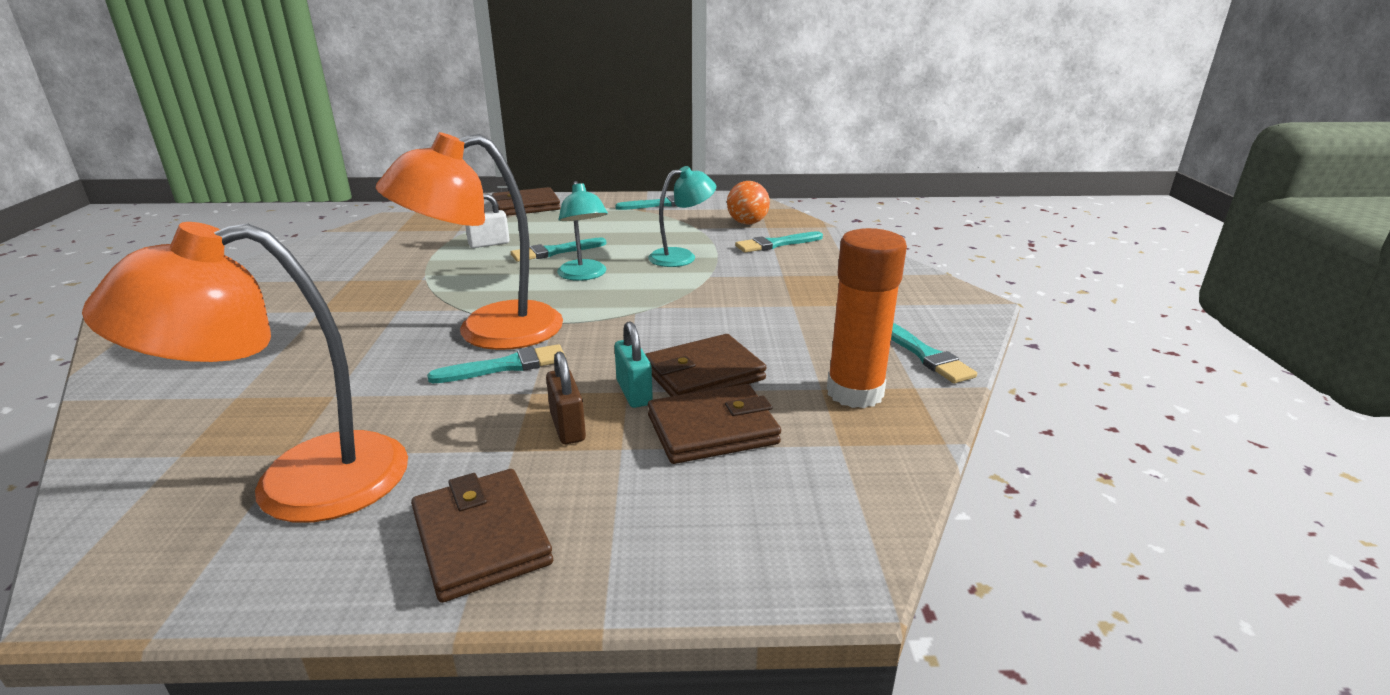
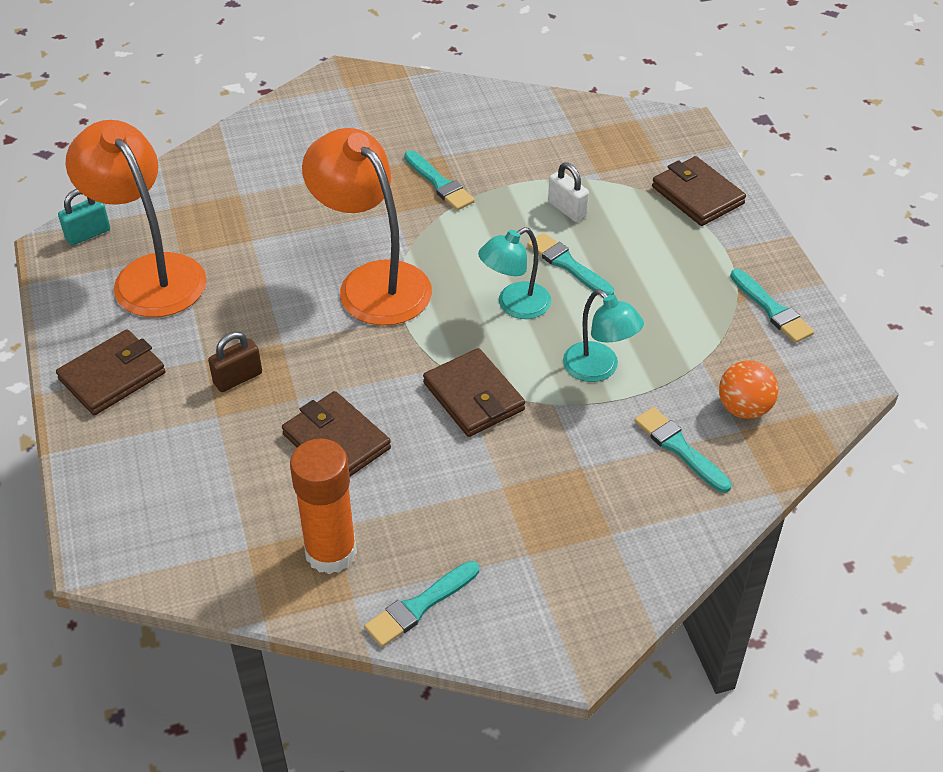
camera: 75 degrees right, 20 degrees up
turquoise brush [427,344,566,383] -> turquoise brush moved to [404,150,475,211]
turquoise padlock [615,321,653,408] -> turquoise padlock moved to [58,189,110,246]
brown wallet [648,384,781,464] -> brown wallet moved to [423,348,525,437]

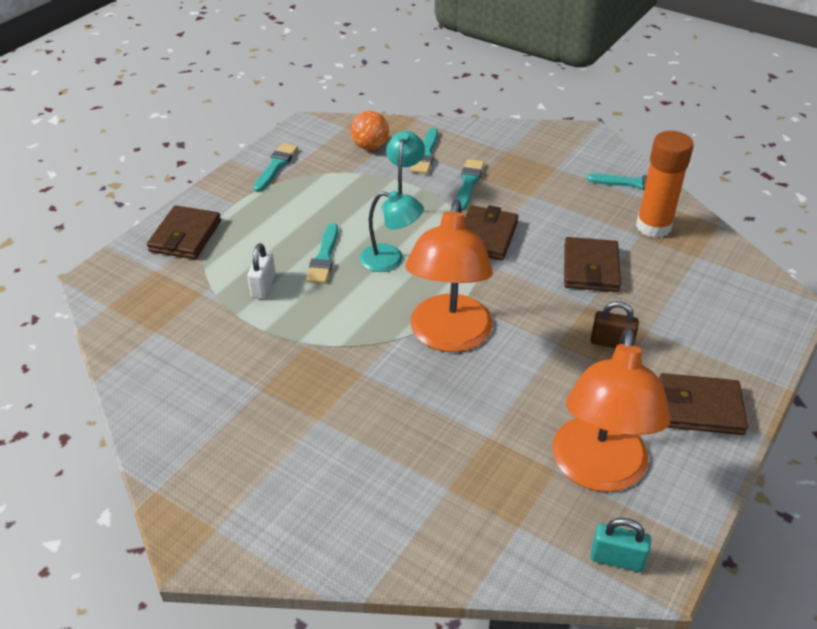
camera: 130 degrees left, 5 degrees down
turquoise brush [404,150,475,211] -> turquoise brush moved to [456,159,484,211]

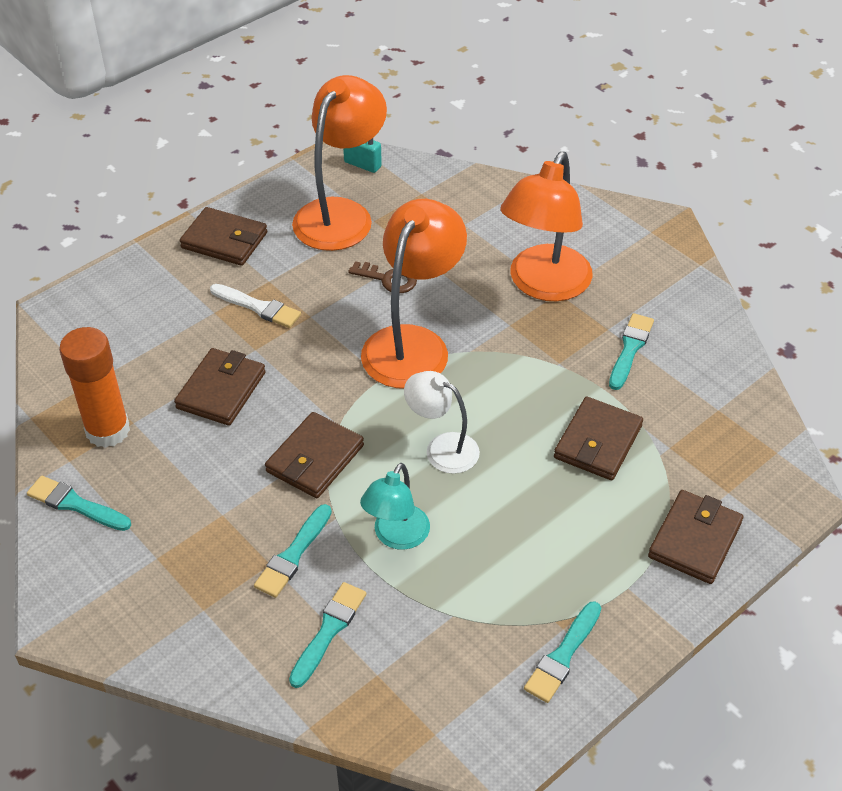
camera: 165 degrees left, 5 degrees up
white padlock [247,243,276,299] -> brown wallet [554,396,643,480]
turquoise brush [306,223,338,284] -> turquoise brush moved to [609,313,654,390]
orange ball [350,111,389,150] -> none
turquoise lamp [359,190,424,272] -> white lamp [404,371,480,474]
brown padlock [591,301,639,348] -> white brush [210,284,301,328]
none -> brown key [348,261,417,293]
none -> orange lamp [501,152,593,301]

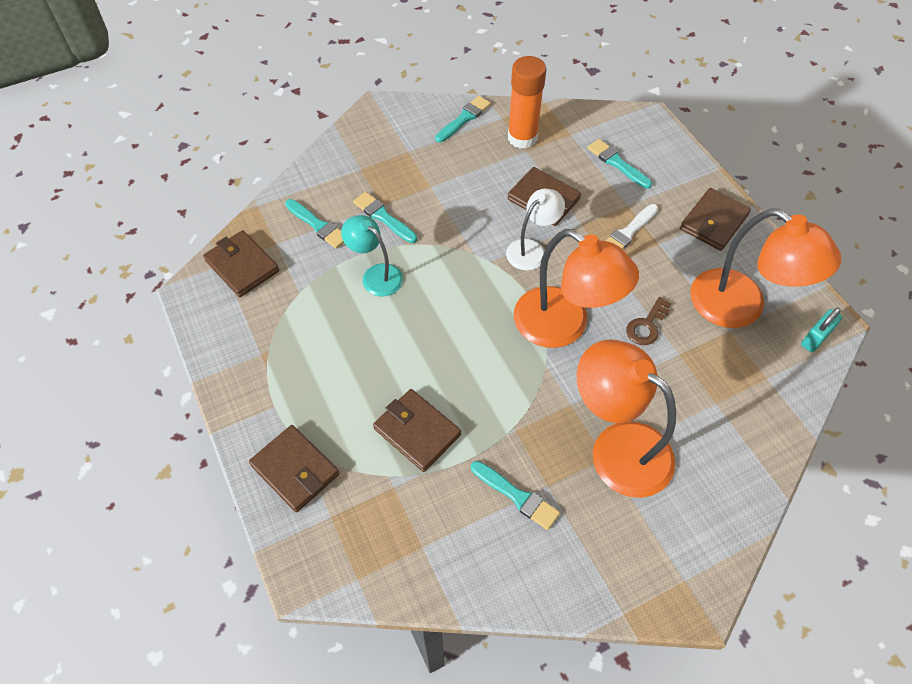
camera: 105 degrees right, 10 degrees up
brown wallet [265,412,364,498] -> brown wallet moved to [203,230,279,297]
white lamp [404,371,480,474] -> white lamp moved to [506,189,565,270]
turquoise brush [524,601,601,703] -> turquoise brush moved to [588,139,652,189]

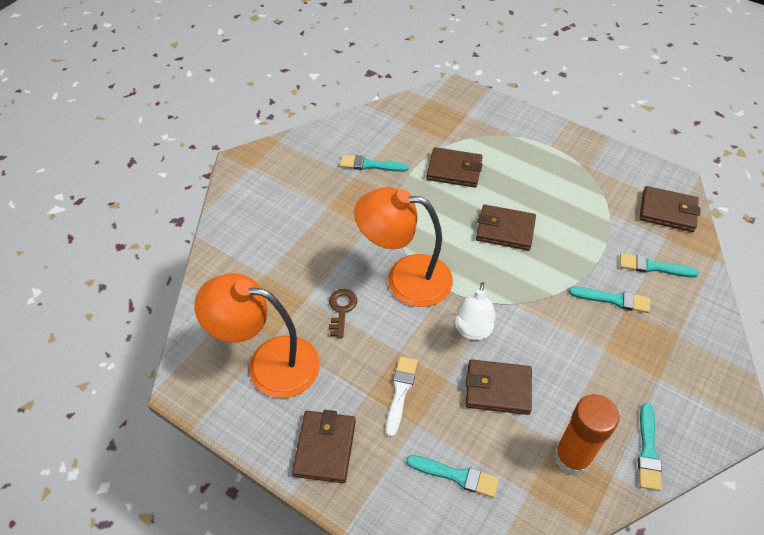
camera: 150 degrees right, 5 degrees down
brown wallet [249,425,339,512] -> brown wallet moved to [476,205,536,251]
turquoise lamp [341,215,403,297] -> none
orange lamp [576,339,676,498] -> none
turquoise padlock [801,308,842,352] -> none

